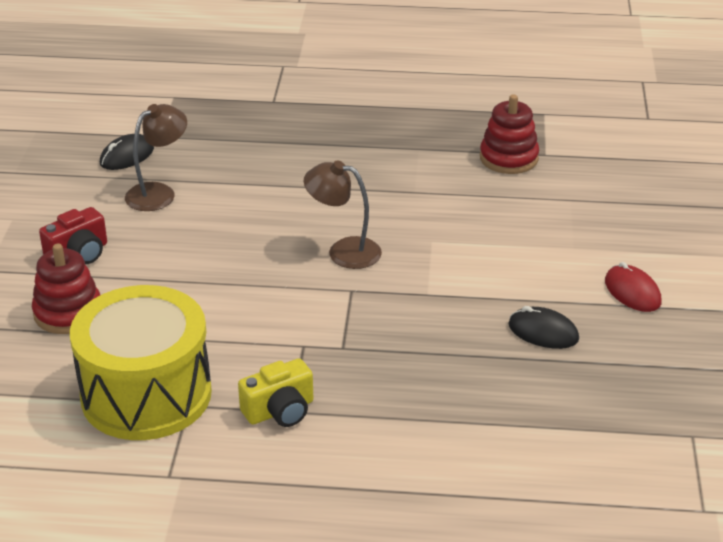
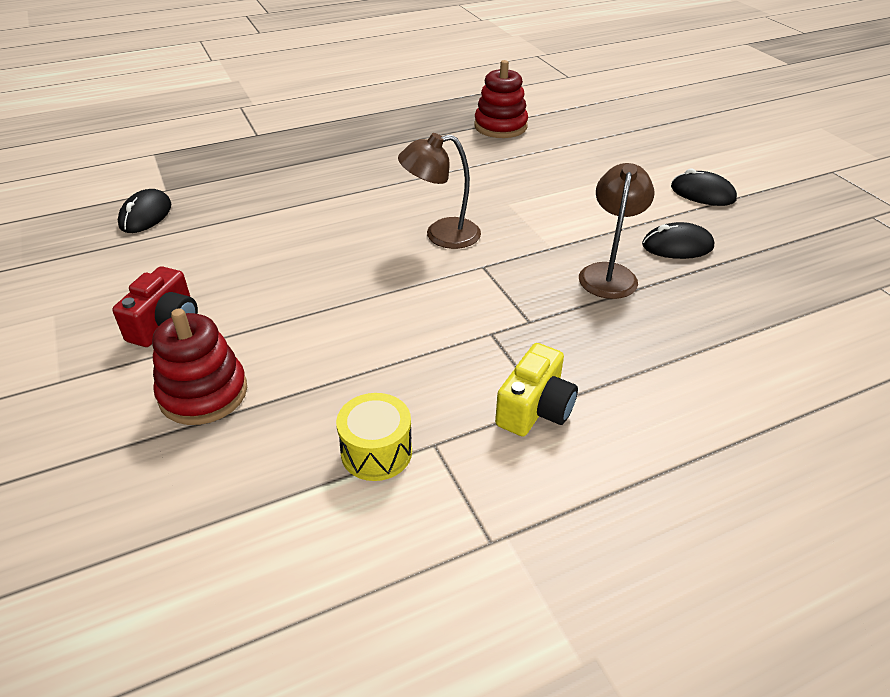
camera: 30 degrees left, 5 degrees up
yellow drum [70,285,212,440] -> yellow drum [336,393,412,481], size x0.43
brown lamp [125,104,187,211] -> brown lamp moved to [579,163,654,299]
red mouse [605,262,662,312] -> black mouse [671,169,737,206]

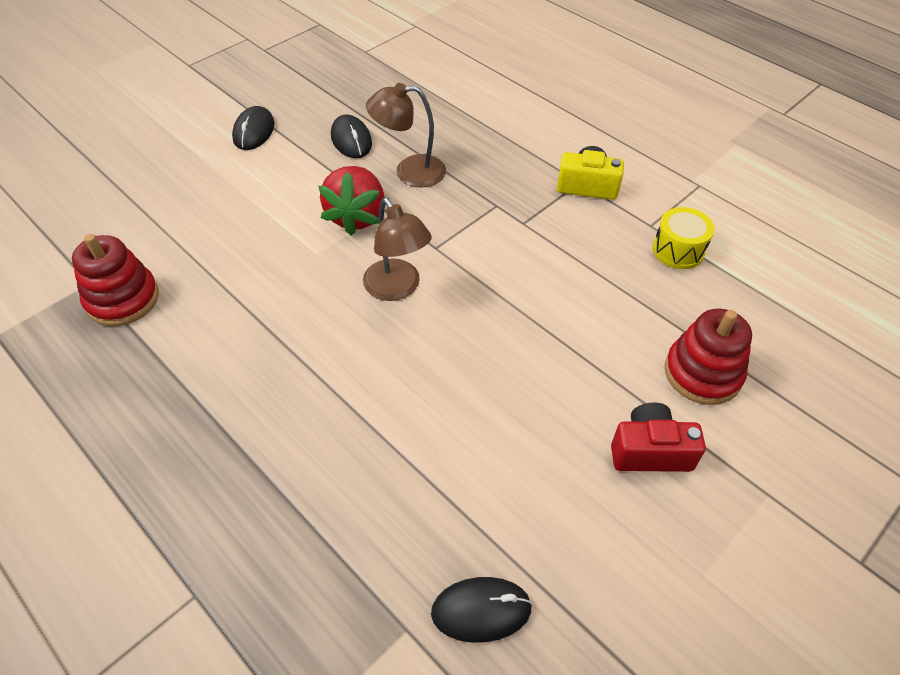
camera: 110 degrees left, 10 degrees up
none -> red strawberry [318,166,385,236]

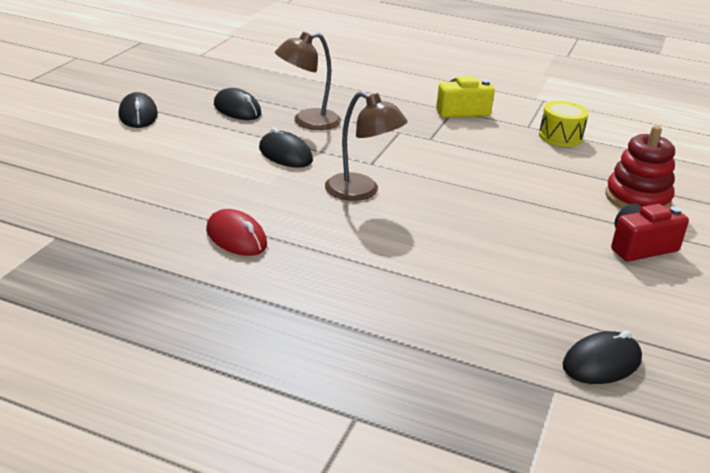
camera: 25 degrees left, 20 degrees down
red stacking toy [72,234,159,326] -> none
red strawberry [318,166,385,236] -> black mouse [259,128,313,168]
none -> red mouse [206,209,267,256]

